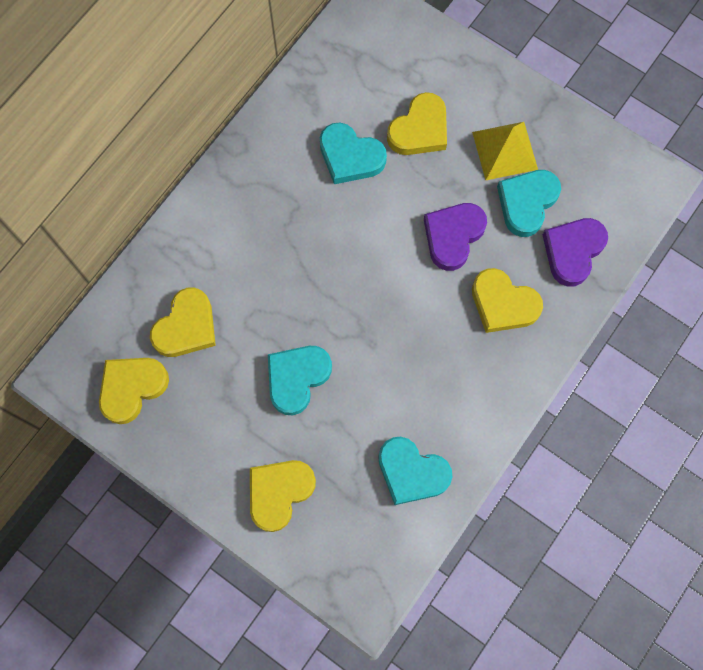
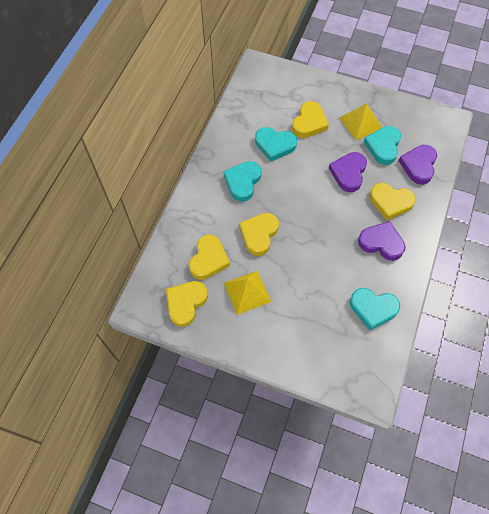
camera: 15 degrees left, 10 degrees down
yellow heart [250,460,316,532] -> yellow heart moved to [239,213,279,256]
turquoise heart [268,346,332,415] -> turquoise heart moved to [224,161,261,202]
none -> yellow pyramid [224,271,271,315]
none -> purple heart [358,221,405,261]

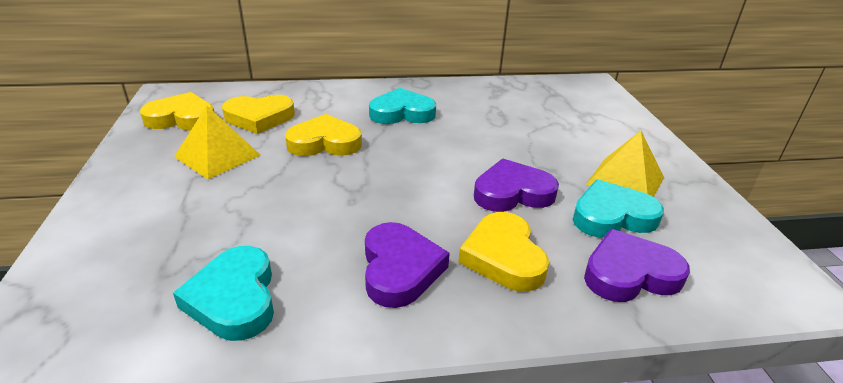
camera: 60 degrees right, 30 degrees down
turquoise heart [255,127,297,162] -> none
yellow heart [292,101,329,138] -> none

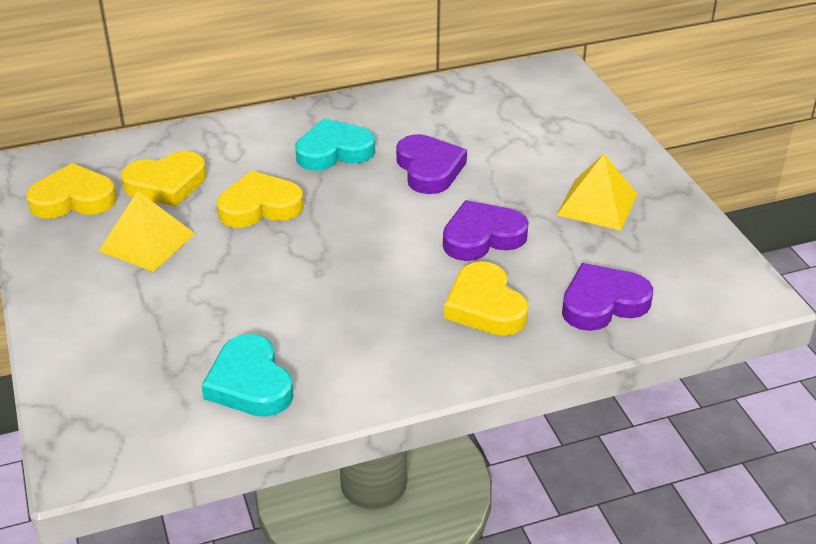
camera: 10 degrees left, 5 degrees up
purple heart [365,222,450,308] -> purple heart moved to [396,134,467,194]
turquoise heart [573,180,664,238] -> none

